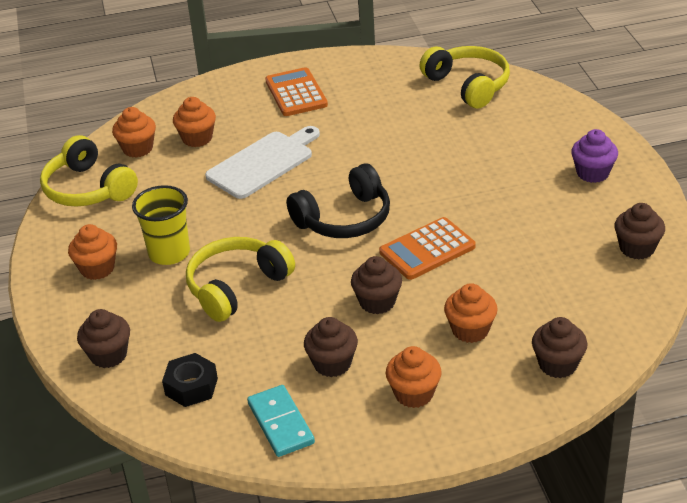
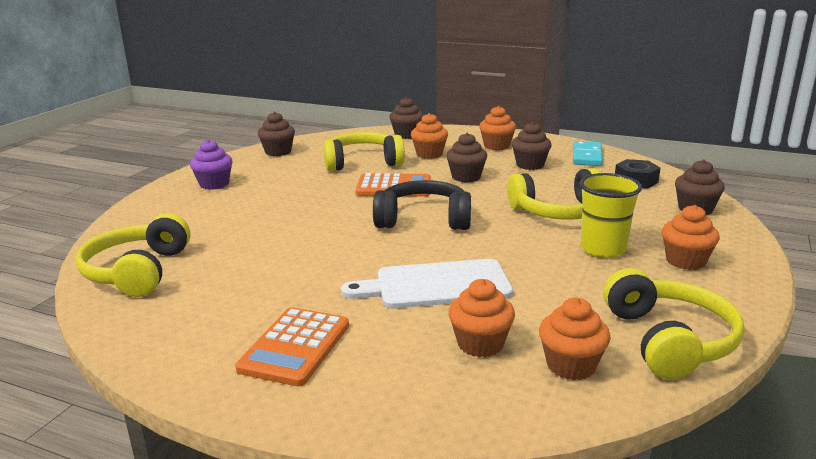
camera: 145 degrees left, 15 degrees down
none -> yellow headphones [324,132,405,171]

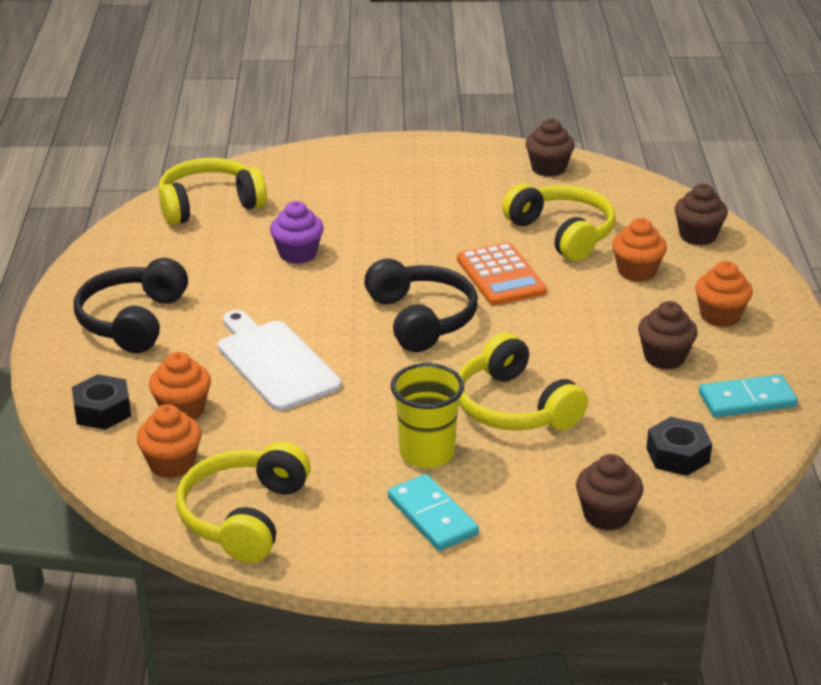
camera: 65 degrees right, 10 degrees up
purple cupcake [190,139,233,190] -> purple cupcake moved to [270,201,324,264]
orange calculator [235,307,349,387] -> black headphones [74,258,188,353]
brown cupcake [446,133,487,182] -> none
yellow headphones [603,268,744,379] -> yellow headphones turned 135 degrees clockwise [176,441,311,563]
orange cupcake [662,205,720,270] -> turquoise domino [388,474,479,551]
none -> black nut [72,374,131,430]

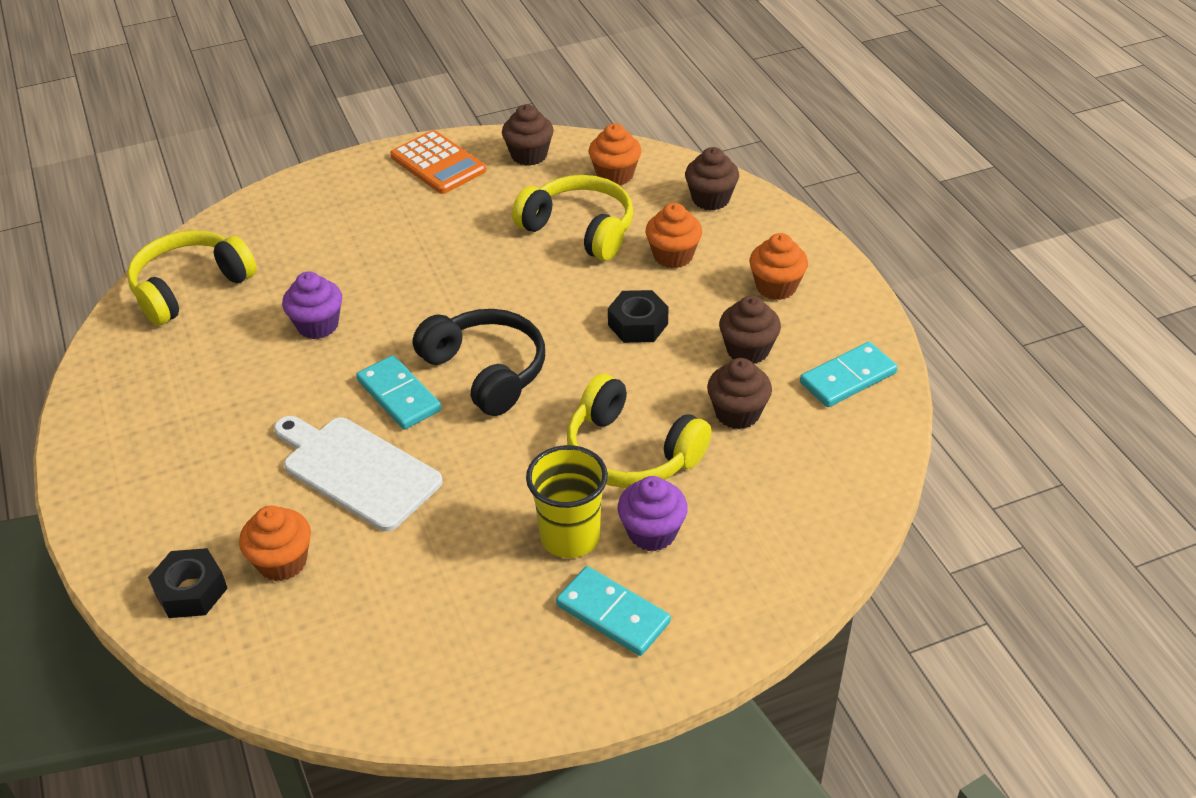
camera: 20 degrees left, 10 degrees up
black headphones [74,258,188,353] -> none
orange cupcake [136,404,202,478] -> orange cupcake moved to [589,124,641,185]
yellow headphones [176,441,311,563] -> none
orange calculator [457,243,547,305] -> orange calculator moved to [390,130,486,194]
brown cupcake [576,454,643,531] -> brown cupcake moved to [707,358,772,429]
black nut [646,417,712,476] -> black nut moved to [608,290,669,343]
none -> turquoise domino [356,355,441,430]
none -> purple cupcake [618,476,688,551]

